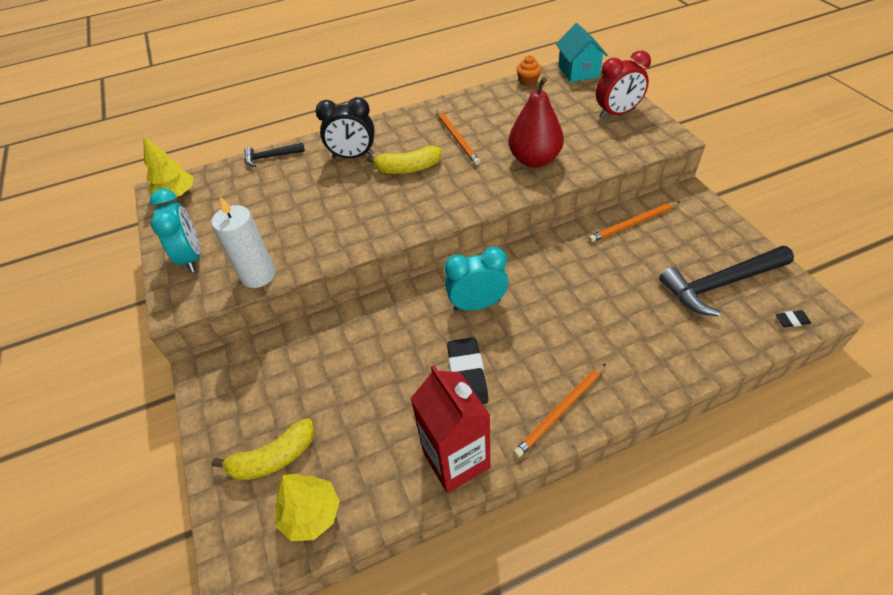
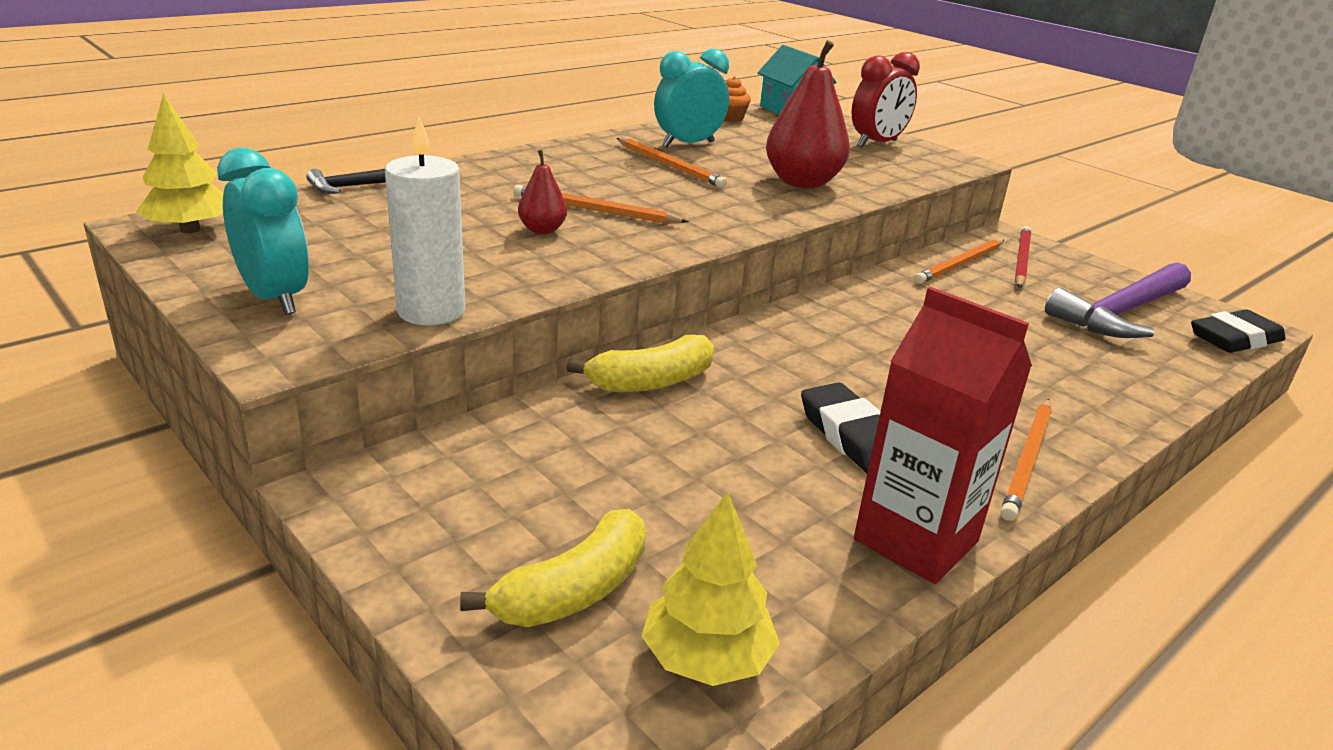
camera: 25 degrees left, 20 degrees down
black clock [316,97,374,158] -> none
yellow banana [366,146,442,174] -> yellow banana moved to [566,335,714,392]
turquoise clock [445,247,509,311] -> turquoise clock moved to [654,49,729,147]
black hammer [659,246,794,316] -> purple hammer [1045,262,1191,338]
black eraser [775,310,811,327] -> black eraser [1191,309,1285,353], size x2.09
none -> orange pencil [513,185,689,223]
none -> red pear [518,150,567,234]
none -> red pencil [1015,226,1031,288]

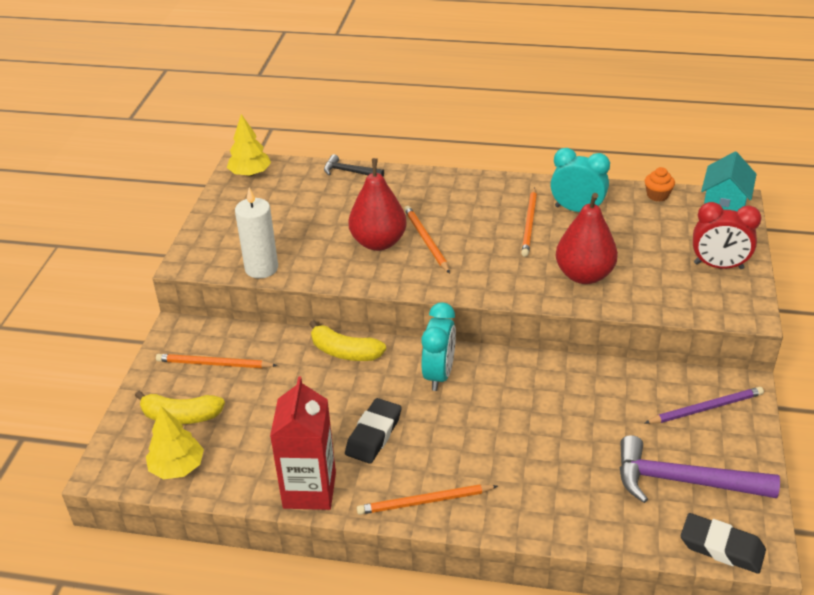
camera: 55 degrees right, 10 degrees up
turquoise clock [217,147,309,315] -> turquoise clock moved to [421,303,456,391]
red pear [518,150,567,234] -> red pear [348,158,407,251], size x2.01
orange pencil [914,239,1004,284] -> orange pencil moved to [156,354,278,368]
red pencil [1015,226,1031,288] -> purple pencil [645,387,764,424]

